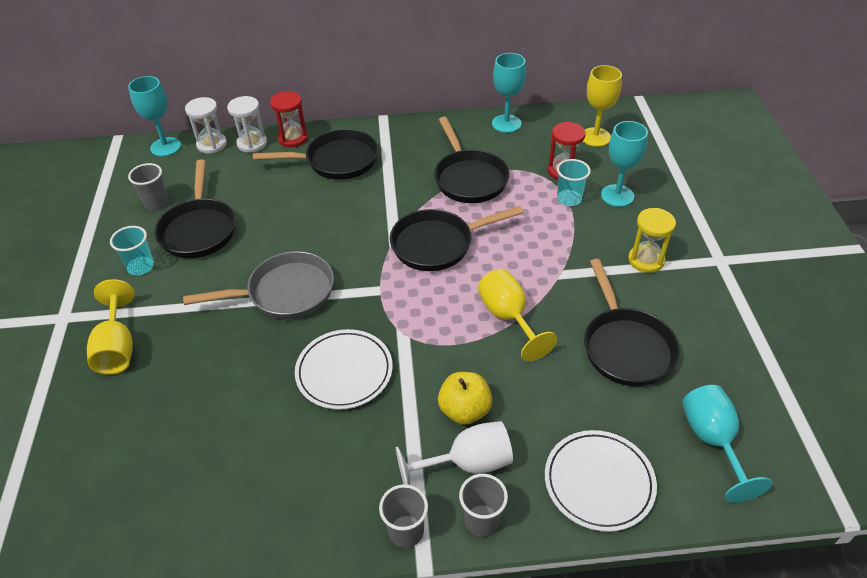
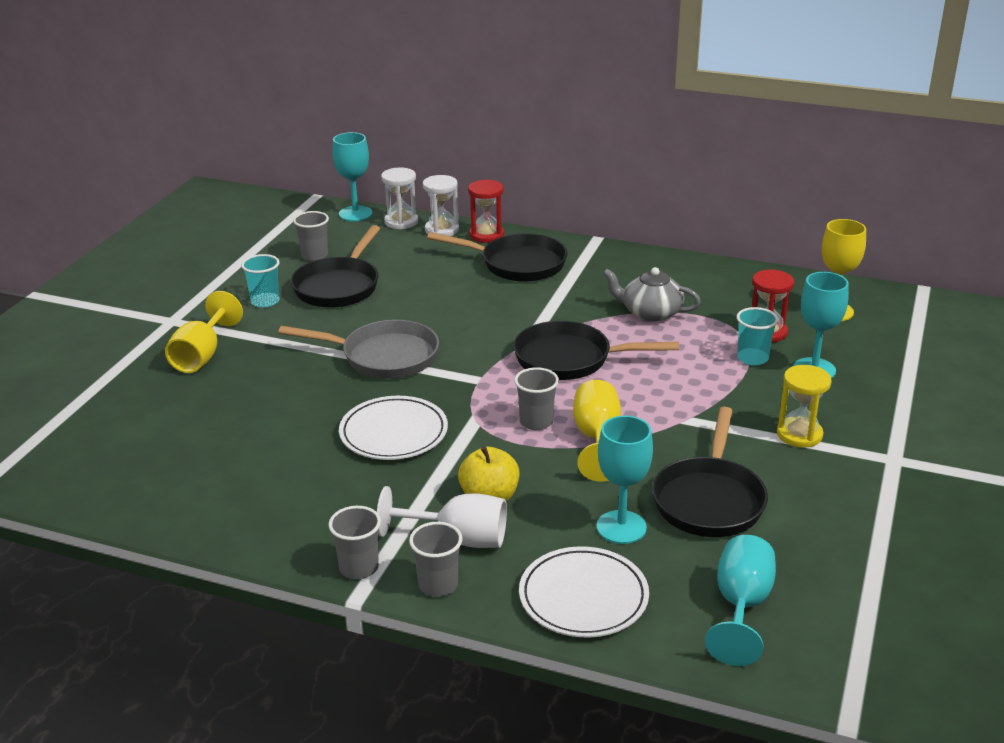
camera: 25 degrees right, 15 degrees down
black pan [434,117,510,203] -> grey teapot [603,267,701,322]
turquoise goblet [492,53,526,133] -> turquoise goblet moved to [596,416,653,544]
none -> grey cup [514,367,559,430]

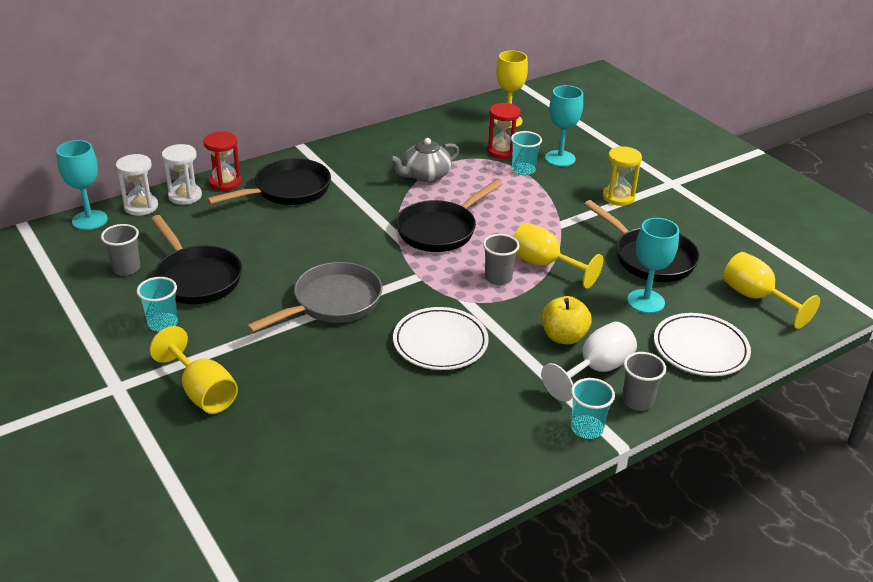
camera: 55 degrees left, 5 degrees up
grey cup [328,506,381,579] -> turquoise cup [571,378,615,439]
turquoise goblet [705,535,776,666] -> yellow goblet [723,252,820,329]

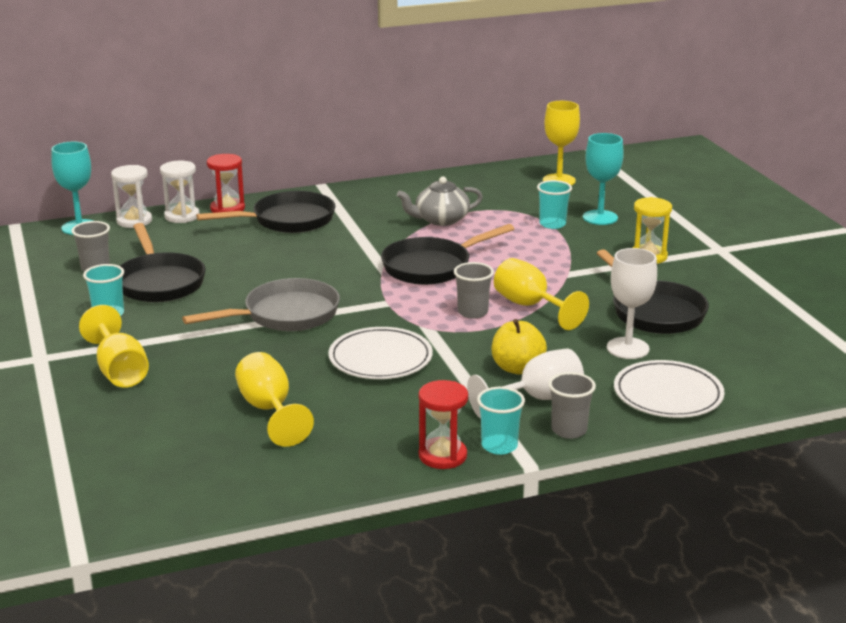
camera: 15 degrees right, 10 degrees down
red hourglass [487,103,521,159] -> red hourglass moved to [419,380,468,469]
turquoise goblet [627,218,679,313] -> white goblet [607,248,657,359]
yellow goblet [723,252,820,329] -> yellow goblet moved to [235,352,314,447]

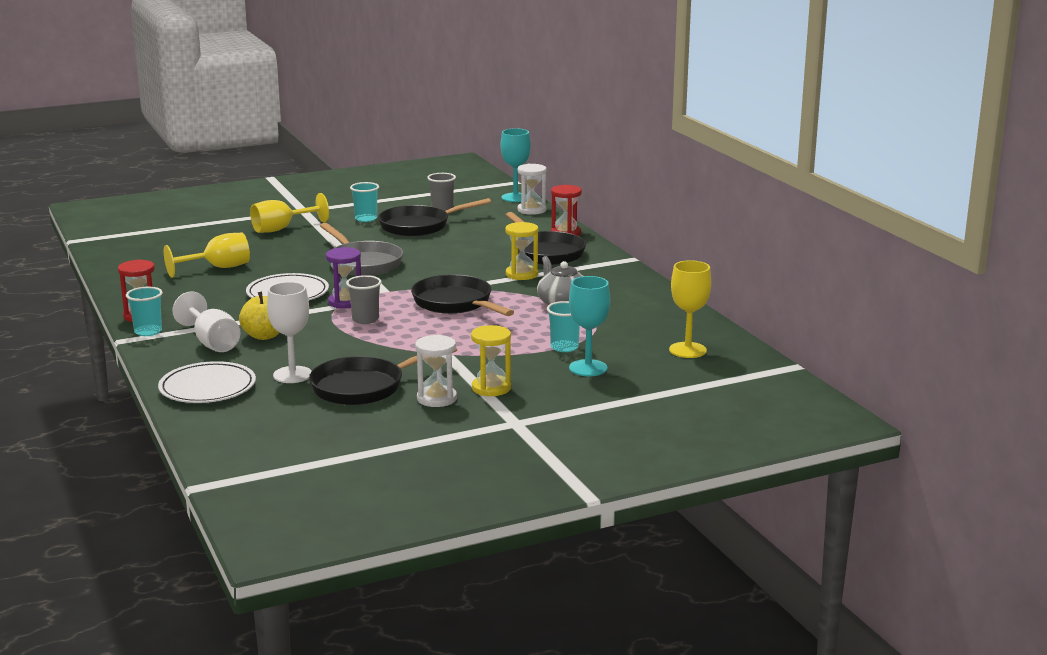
camera: 85 degrees right, 5 degrees down
white hourglass [160,161,200,223] -> white hourglass moved to [415,335,457,407]
yellow goblet [494,258,589,330] -> none
grey cup [548,372,596,439] -> none
none -> purple hourglass [326,247,361,308]
none -> yellow hourglass [505,222,538,280]

